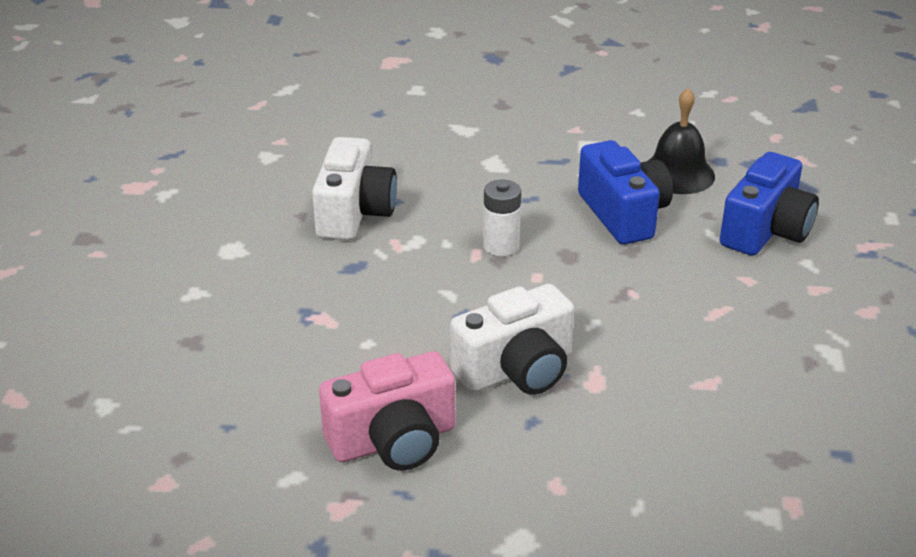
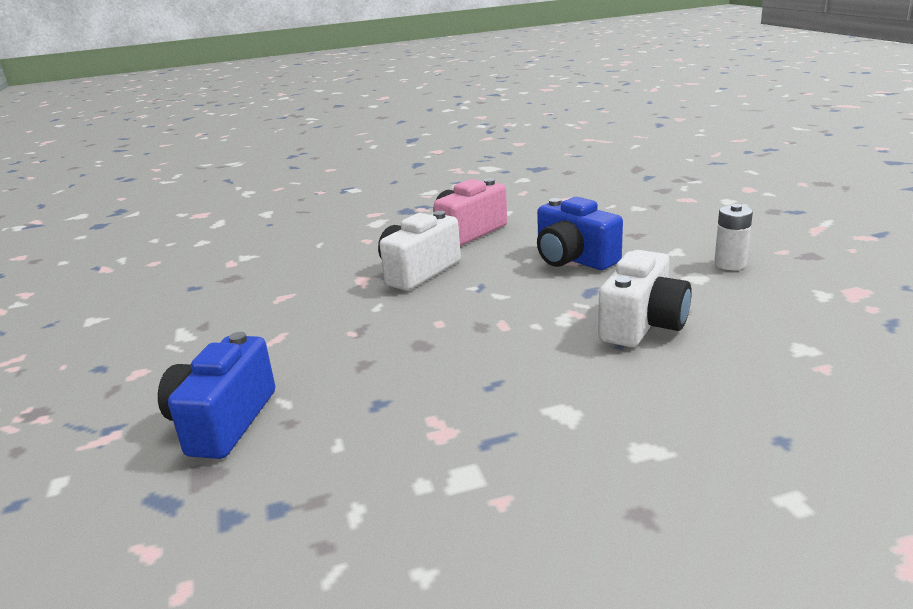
camera: 160 degrees right, 10 degrees down
white camera [312,137,397,240] -> white camera turned 135 degrees counterclockwise [598,250,692,347]
white battery [483,180,521,256] -> white battery moved to [714,204,753,270]
blue camera [578,140,673,245] -> blue camera moved to [537,197,623,270]
black bell [648,88,715,194] -> none

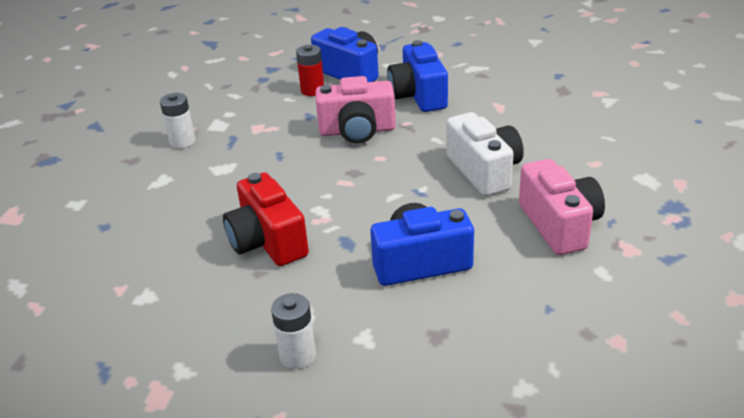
camera: 120 degrees right, 10 degrees up
white camera [598,250,692,347] -> red camera [223,173,309,266]
none -> white battery [160,93,196,148]
none -> red battery [296,45,324,96]
none -> pink camera [315,76,396,144]
none -> blue camera [387,40,448,112]

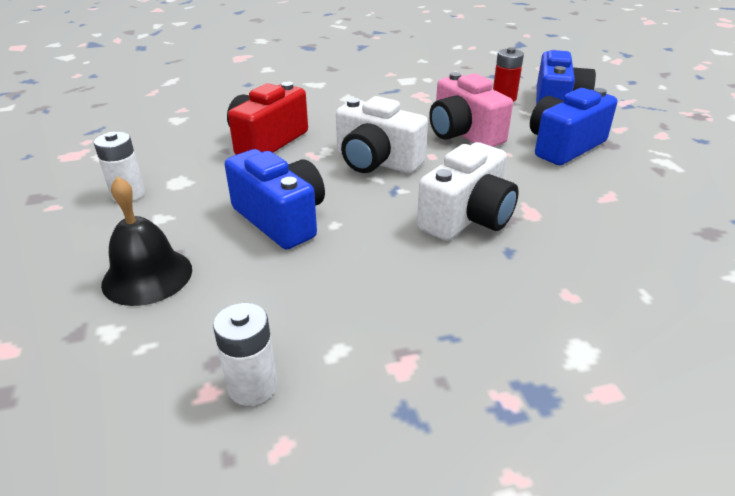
camera: 60 degrees right, 0 degrees up
white battery [160,93,196,148] -> white battery moved to [213,303,277,406]
pink camera [519,159,605,255] -> none
none -> black bell [101,176,192,306]
none -> white camera [336,96,428,173]

